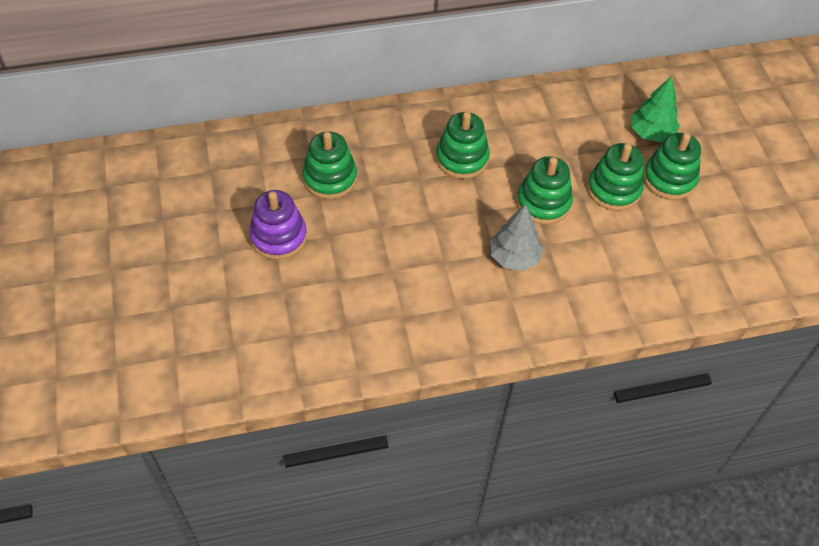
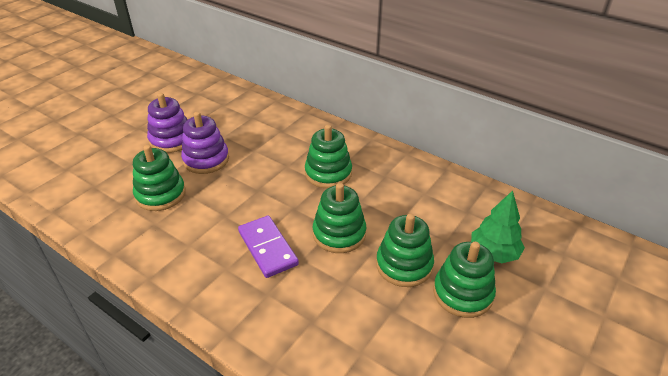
camera: 50 degrees right, 15 degrees down
green stacking toy [302,131,357,199] -> green stacking toy moved to [133,145,186,211]
grey tree [490,204,544,271] -> purple domino [238,216,299,278]
none -> purple stacking toy [181,111,229,174]

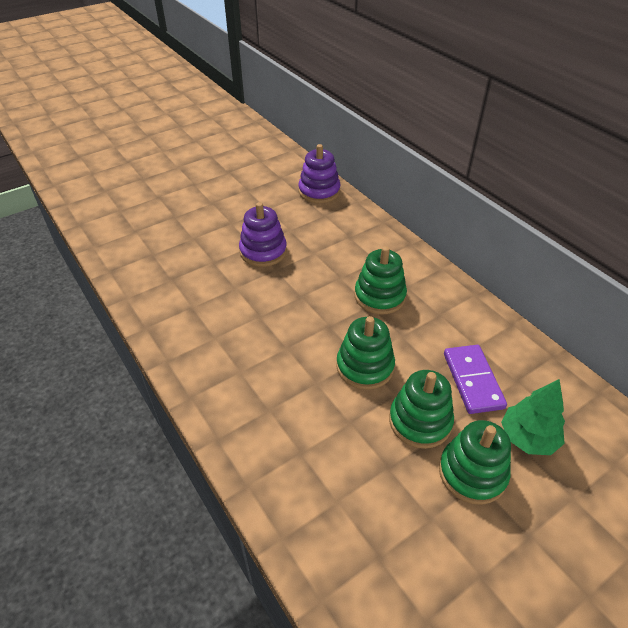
camera: 20 degrees right, 5 degrees up
green stacking toy [133,145,186,211] -> none
purple stacking toy [147,93,187,153] -> purple stacking toy moved to [298,144,341,203]
purple domino [238,216,299,278] -> purple domino moved to [444,345,507,414]

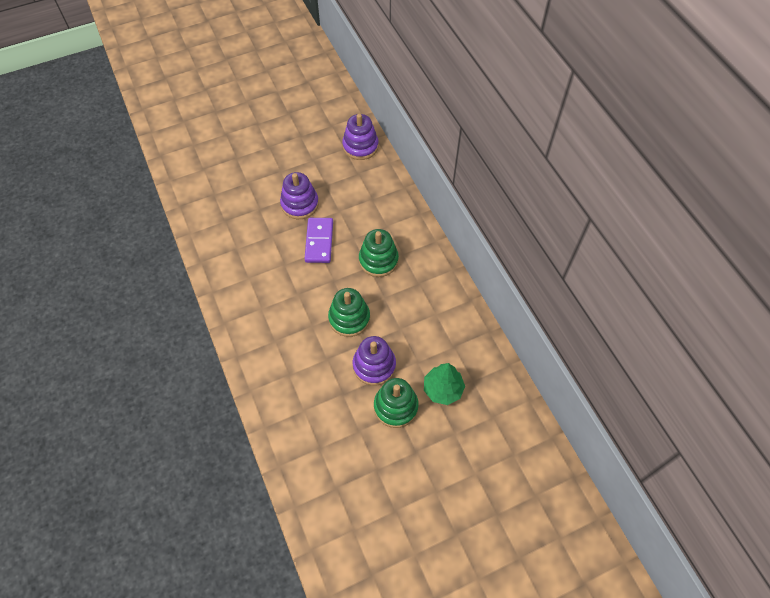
camera: 10 degrees right, 15 degrees up
green stacking toy [389,370,454,449] -> purple stacking toy [353,336,396,386]
purple domino [444,345,507,414] -> purple domino moved to [305,218,333,263]

